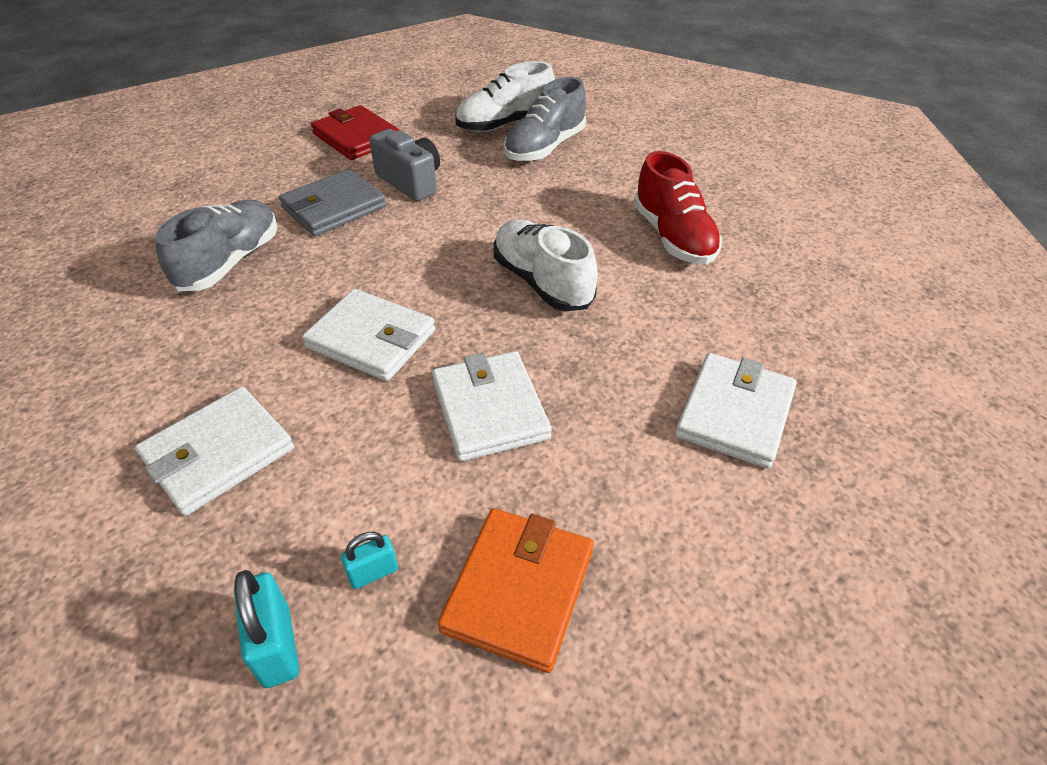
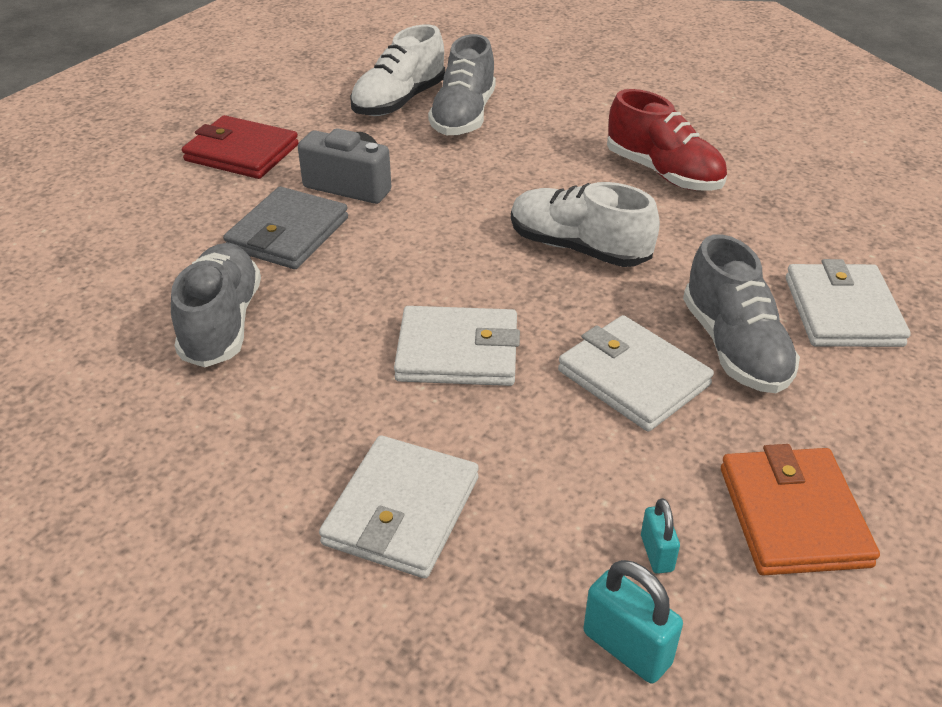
camera: 25 degrees left, 5 degrees down
turquoise padlock [341,532,398,589] -> turquoise padlock turned 45 degrees counterclockwise [641,498,680,574]
none -> grey shoe [683,234,800,393]

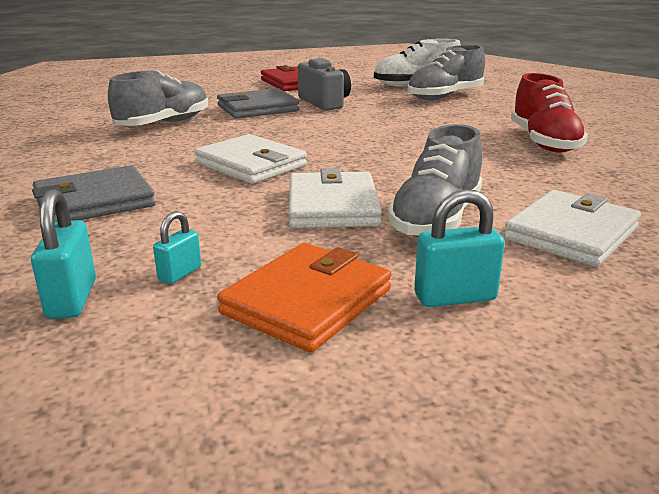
camera: 40 degrees right, 15 degrees down
white wallet [319,435,479,578] -> grey wallet [32,165,156,222]
white shoe [511,182,660,267] -> none
none -> turquoise padlock [414,189,505,307]

